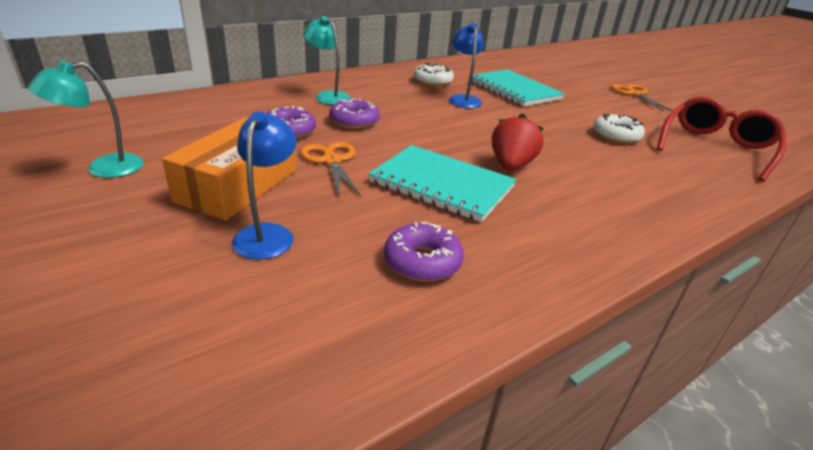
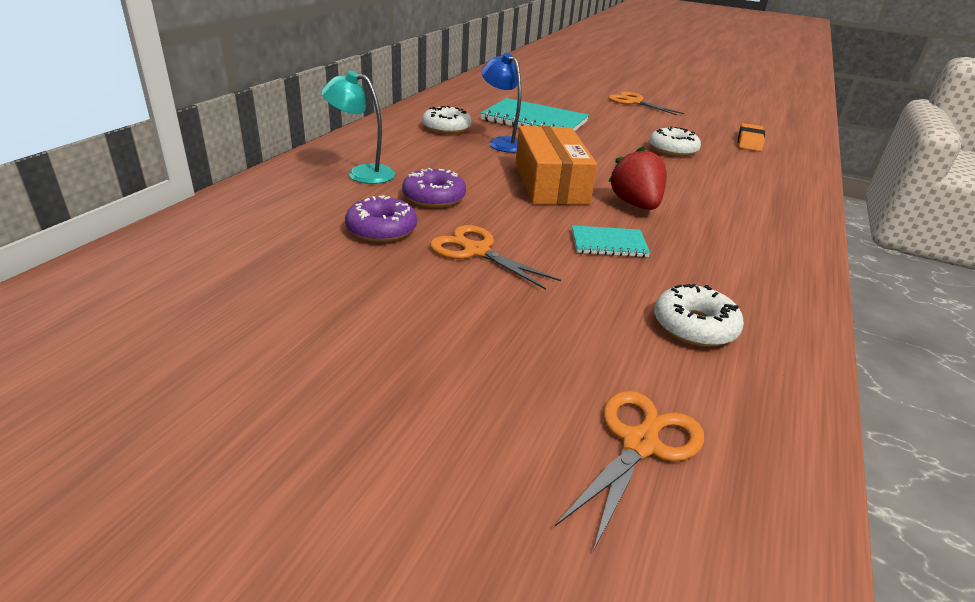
camera: 30 degrees left, 0 degrees up
turquoise lamp [28,61,144,178] -> none
orange box [162,118,297,221] -> orange box moved to [516,126,597,205]
blue lamp [232,111,297,260] -> none
turquoise notebook [368,145,516,222] -> turquoise notebook [572,225,650,257], size x0.51
purple donut [384,222,464,282] -> white donut [654,284,744,347]
red glasses [657,96,786,182] -> orange eraser [738,123,765,152]
none -> orange scissors [555,391,704,551]

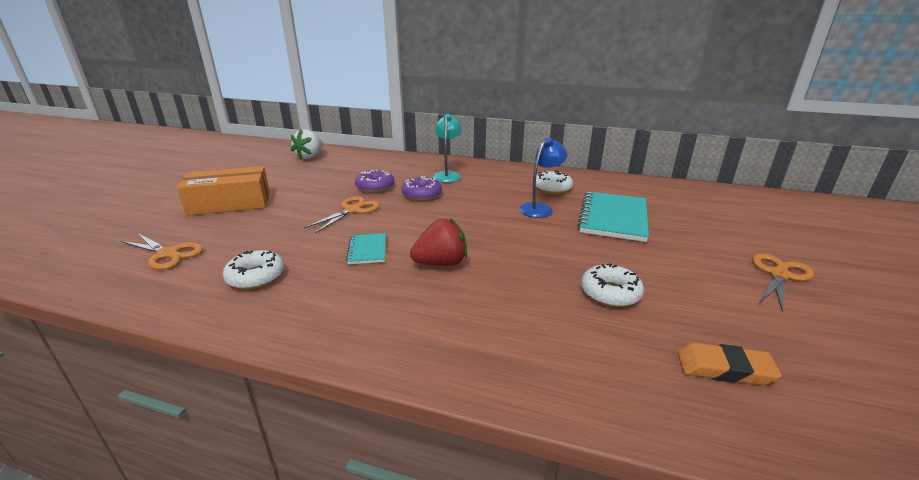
camera: 85 degrees right, 5 degrees down
orange box [516,126,597,205] -> orange box moved to [177,166,270,216]
none -> white strawberry [291,129,323,159]

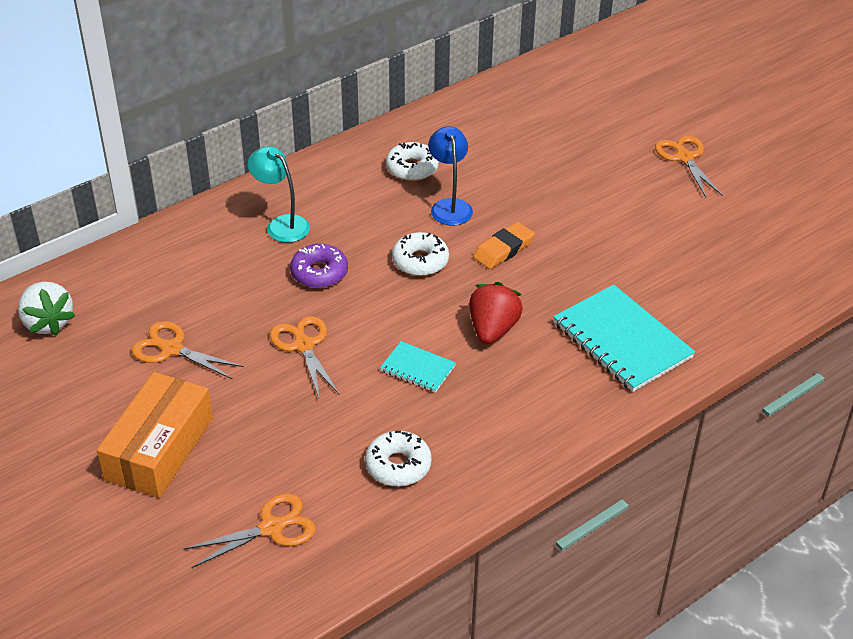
camera: 55 degrees left, 15 degrees up
purple donut [355,169,394,193] -> none
turquoise notebook [578,191,649,242] -> turquoise notebook moved to [553,284,695,392]
white donut [581,263,644,307] -> white donut moved to [392,232,449,276]
orange eraser [678,343,782,385] -> orange eraser moved to [473,222,535,269]
none -> orange scissors [132,321,244,379]

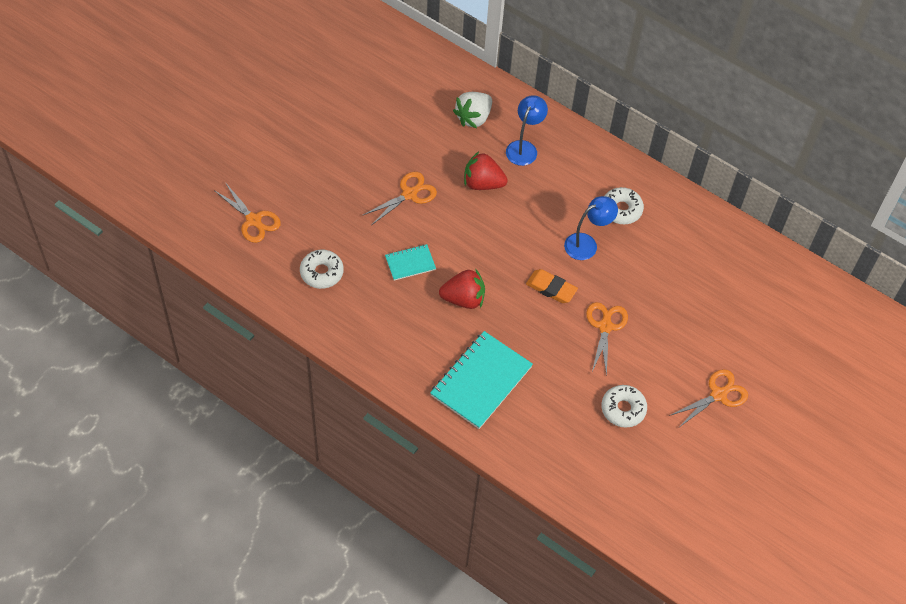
camera: 70 degrees right, 15 degrees up
white strawberry [18,282,76,336] -> white strawberry moved to [453,92,492,128]
orange box [97,372,213,498] -> none
orange scissors [132,321,244,379] -> orange scissors moved to [586,302,628,376]
turquoise lamp [248,146,310,243] -> blue lamp [506,95,548,166]
purple donut [290,244,348,288] -> red strawberry [464,151,508,190]
turquoise notebook [380,341,456,393] -> turquoise notebook turned 60 degrees clockwise [385,244,436,281]
white donut [392,232,449,276] -> white donut moved to [601,385,647,428]

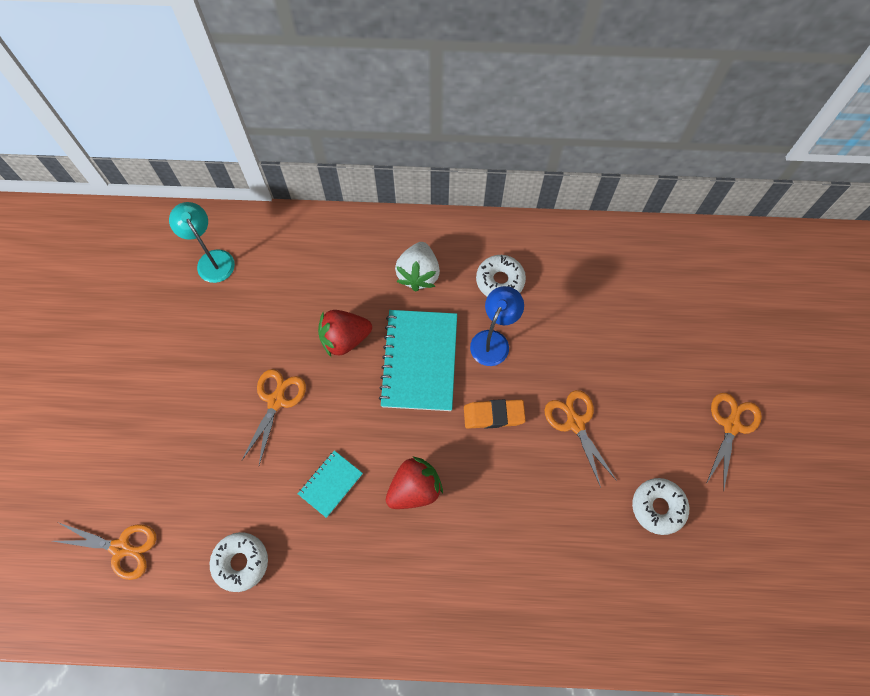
camera: 30 degrees left, 10 degrees up
turquoise notebook [430,331,533,429] -> turquoise notebook moved to [379,310,457,411]
white strawberry [453,92,492,128] -> white strawberry moved to [395,242,440,291]
blue lamp [506,95,548,166] -> none
none -> turquoise lamp [169,202,235,283]

